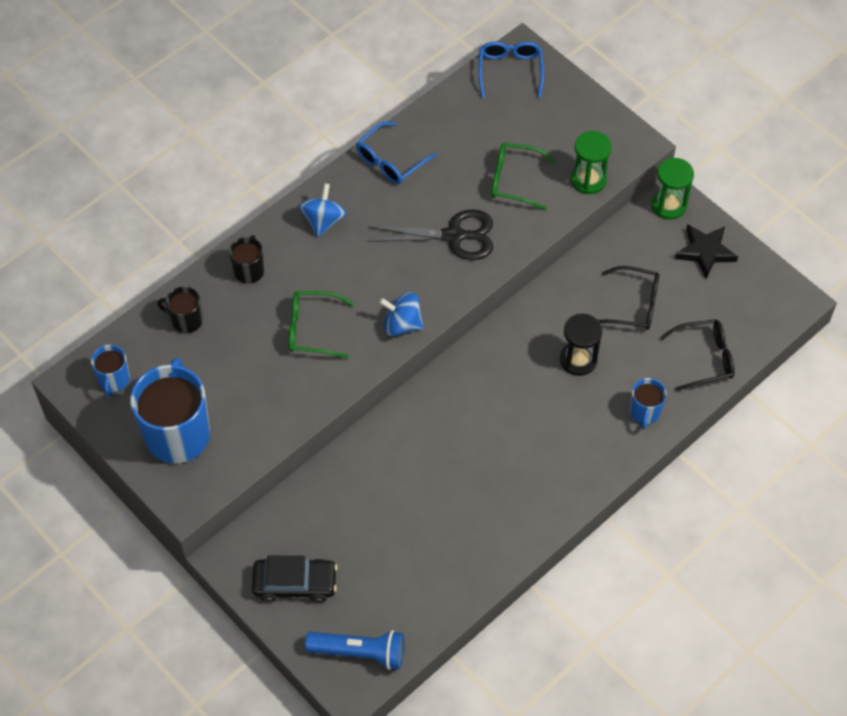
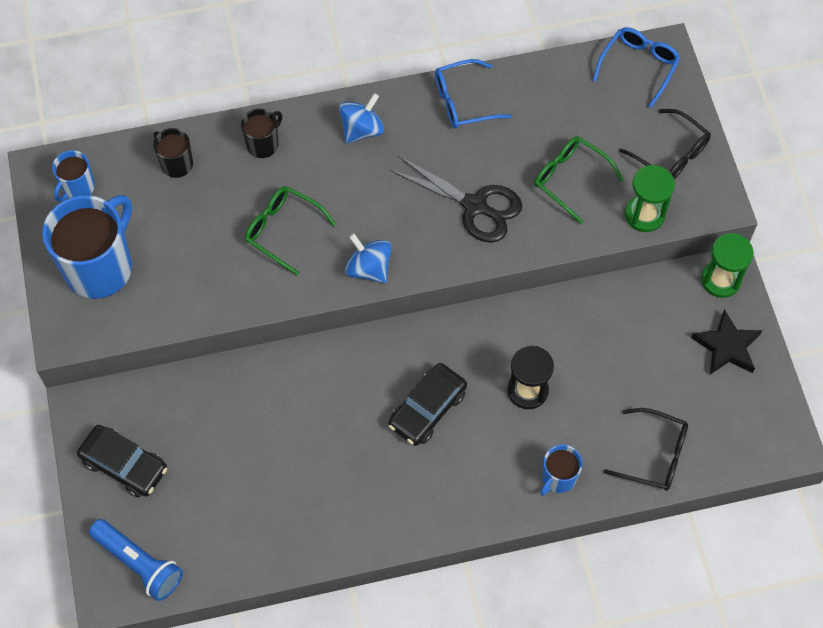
camera: 30 degrees right, 5 degrees up
black glasses [598,266,660,330] -> black glasses moved to [619,109,711,179]
none -> black car [389,363,467,446]

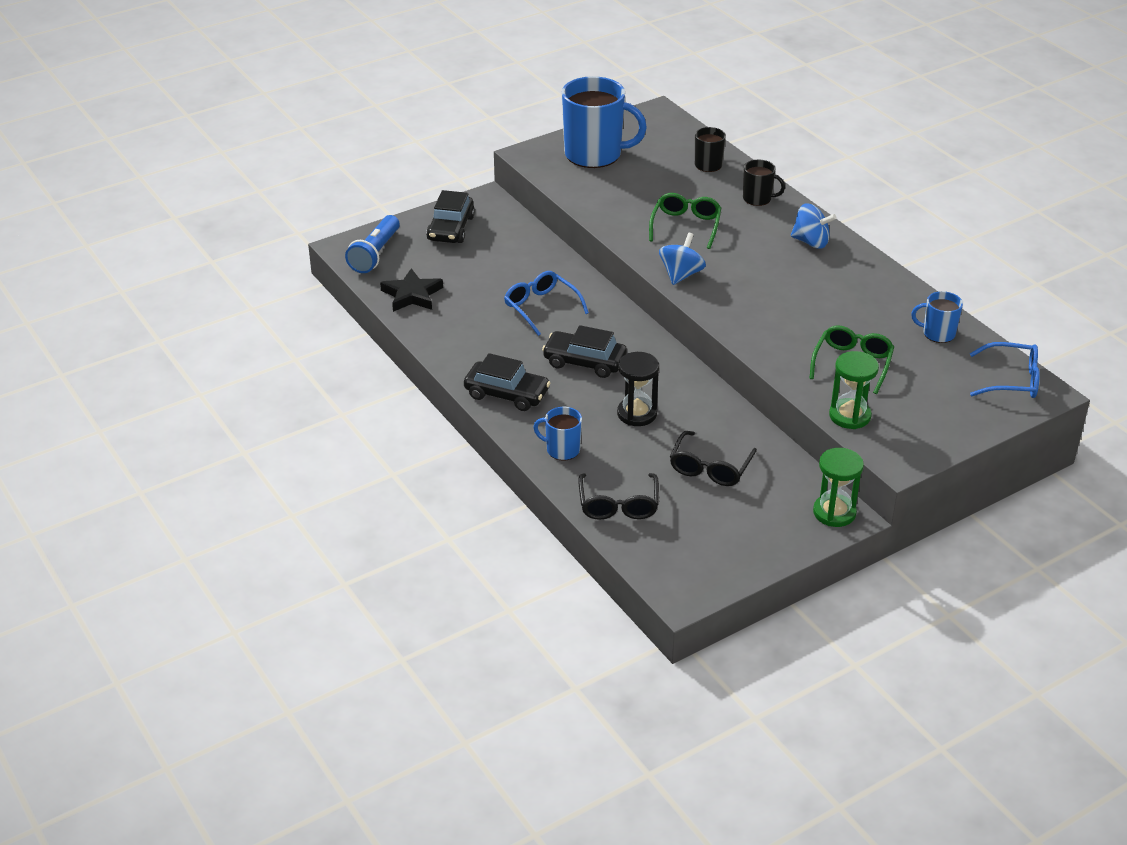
camera: 70 degrees right, 25 degrees down
blue mug [52,150,95,201] -> blue mug moved to [911,291,963,343]
black scissors [389,156,522,243] -> none
blue glasses [435,59,512,129] -> blue glasses moved to [504,271,589,336]
black glasses [619,109,711,179] -> black glasses moved to [670,431,757,486]
black star [691,309,762,374] -> black star moved to [380,268,443,312]
none -> black car [464,353,550,411]

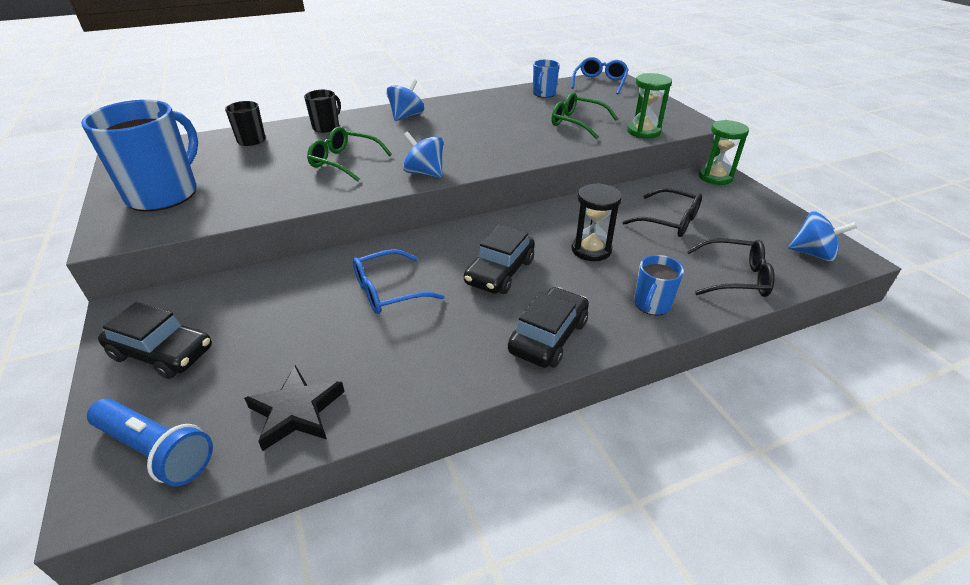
camera: 80 degrees left, 0 degrees up
none -> blue spinning top [788,211,857,262]

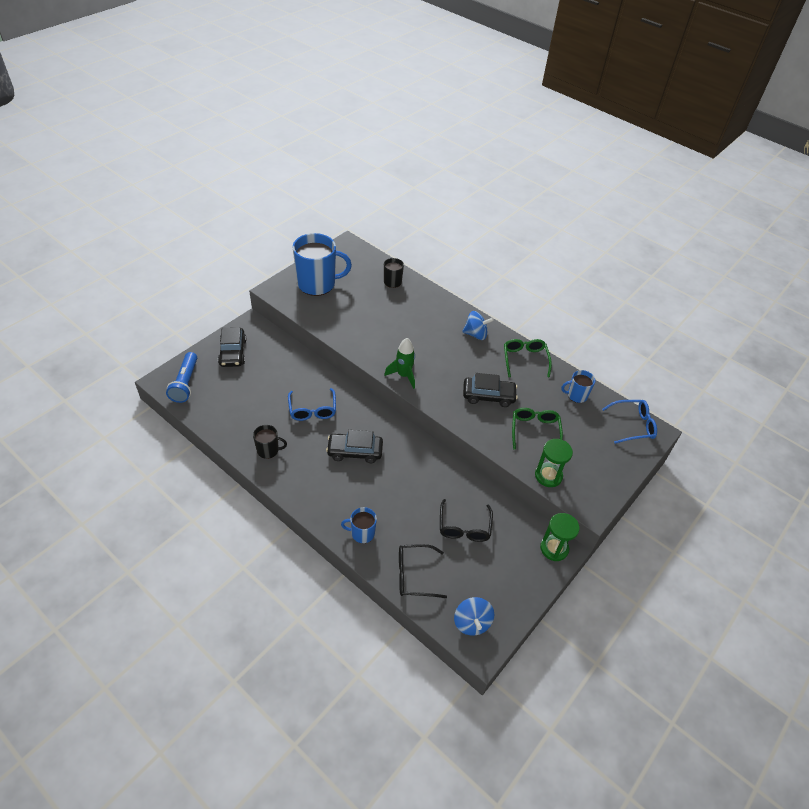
camera: 60 degrees right, 10 degrees up
black star [244,365,345,451] -> none
black mug [304,90,341,133] -> black mug moved to [253,425,287,459]
green glasses [307,127,392,181] -> green glasses moved to [504,339,552,377]
blue glasses [353,249,444,314] -> blue glasses turned 135 degrees counterclockwise [288,388,336,421]
blue spinning top [403,131,443,178] -> green rocket [384,338,415,389]
black car [508,287,589,368] -> black car moved to [463,373,518,407]
black hourglass [571,183,622,261] -> none
black glasses [687,238,775,297] -> black glasses turned 105 degrees clockwise [399,544,447,598]

